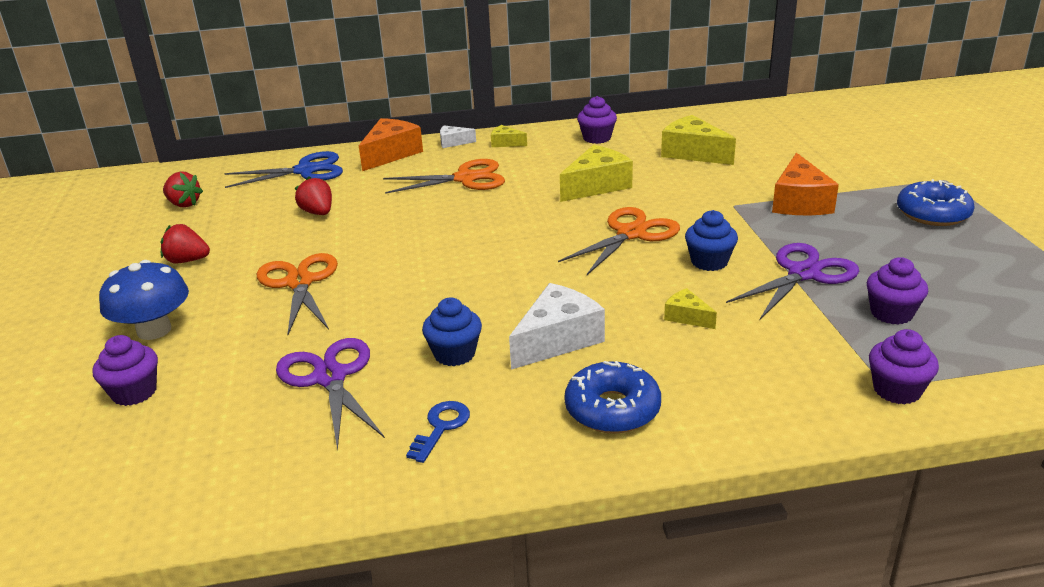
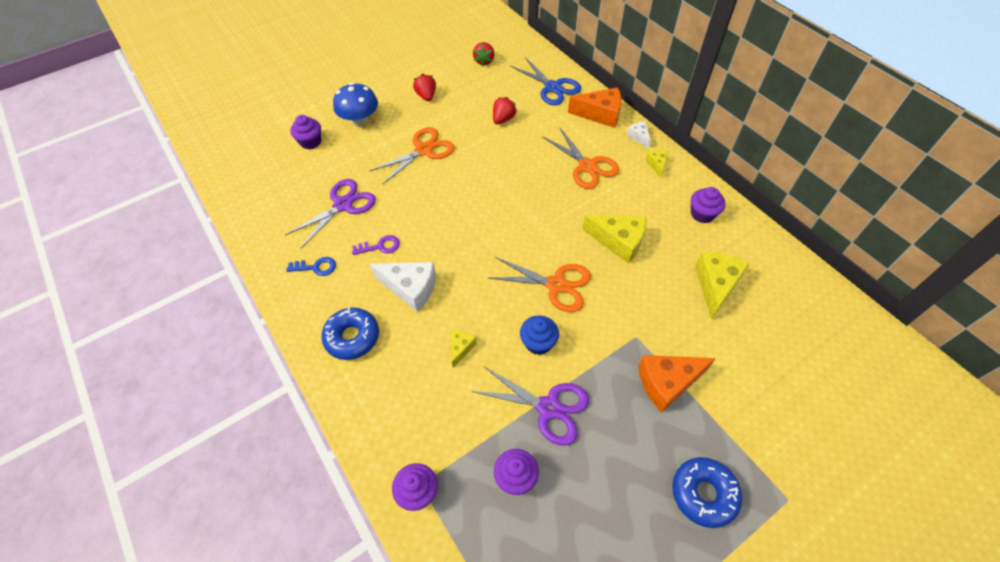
camera: 65 degrees right, 25 degrees up
blue cupcake [422,297,482,366] -> purple key [352,235,400,255]

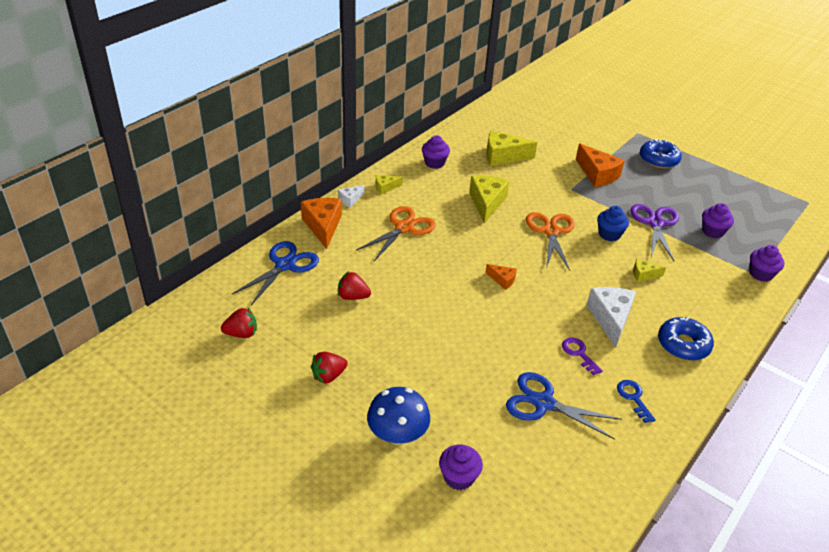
camera: 110 degrees left, 15 degrees down
purple scissors [285,179,376,248] -> blue scissors [506,372,622,440]
orange scissors [370,127,455,184] -> none
none -> orange cheese [485,264,517,290]

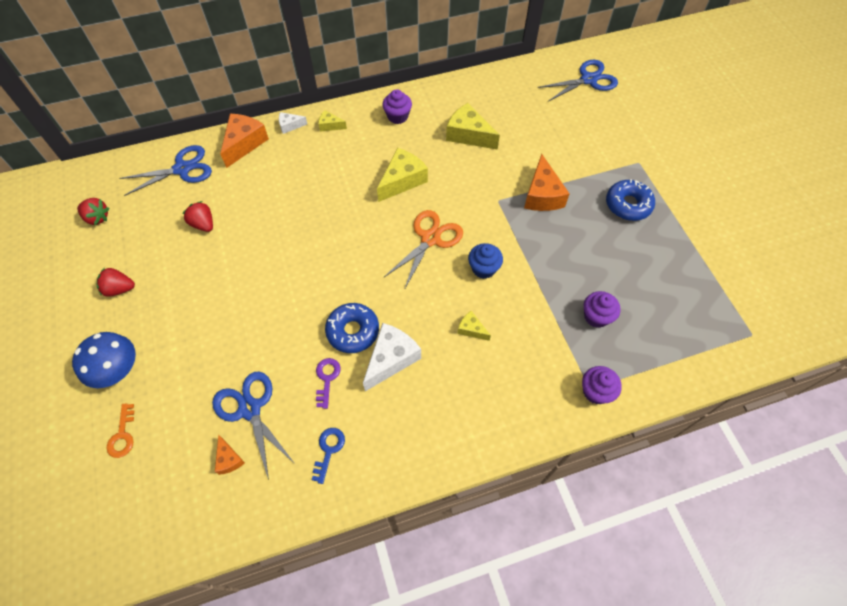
camera: 35 degrees right, 20 degrees up
orange scissors [356,206,436,261] -> none
purple cupcake [439,445,483,490] -> orange key [106,403,134,458]
orange cheese [485,264,517,290] -> orange cheese moved to [215,435,245,475]
purple scissors [630,204,679,261] -> none
blue donut [658,317,714,361] -> blue donut moved to [325,303,379,353]
none -> blue scissors [538,60,618,102]

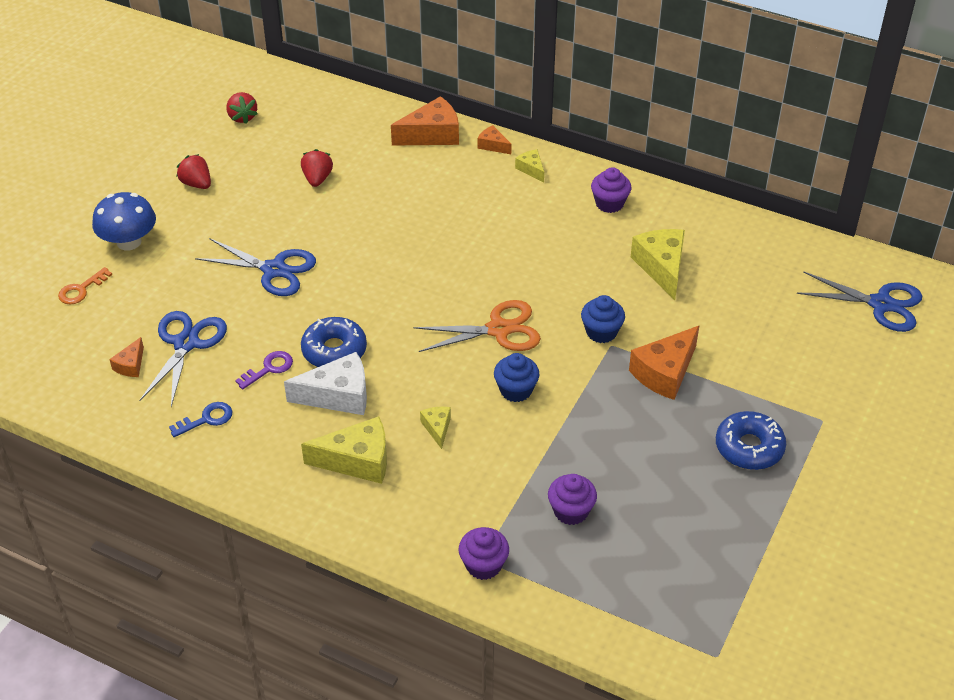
camera: 45 degrees right, 15 degrees down
blue scissors [119,145,212,196] -> blue scissors moved to [195,238,316,296]
white cheese [279,112,307,134] -> orange cheese [478,125,512,154]
yellow cheese [377,148,428,202] -> yellow cheese moved to [301,416,387,484]
none -> blue cupcake [581,295,625,343]

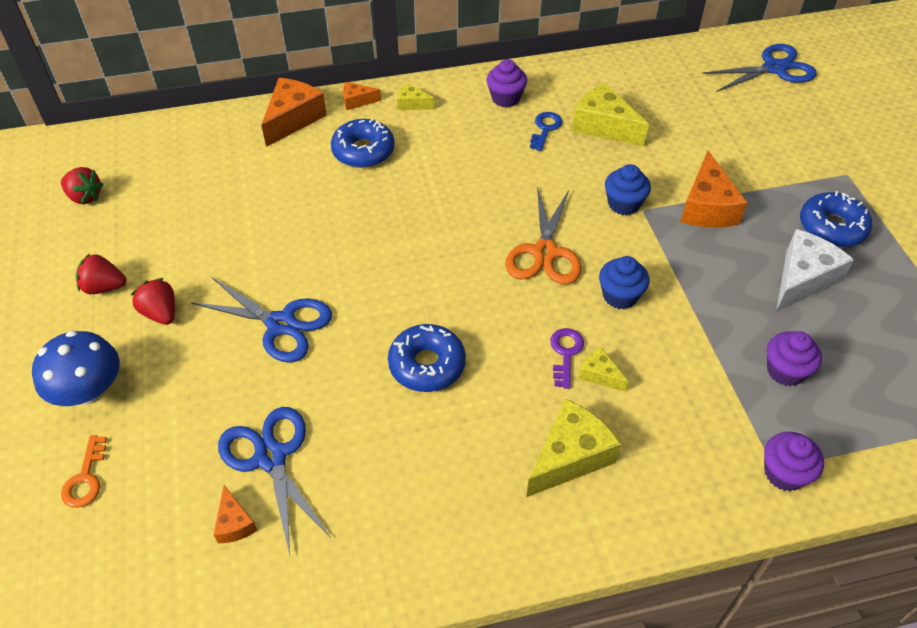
camera: 40 degrees left, 5 degrees up
blue key [169,402,232,437] -> blue key moved to [530,112,562,151]
blue scissors [195,238,316,296] -> blue scissors turned 45 degrees clockwise [191,277,332,363]
purple key [235,351,293,389] -> purple key moved to [550,328,584,389]
white cheese [284,352,367,415] -> white cheese moved to [776,229,854,311]
red strawberry [301,149,333,187] -> red strawberry moved to [131,278,175,325]
orange scissors [414,300,541,352] -> orange scissors turned 150 degrees clockwise [505,187,582,285]
none -> blue donut [331,118,395,168]

